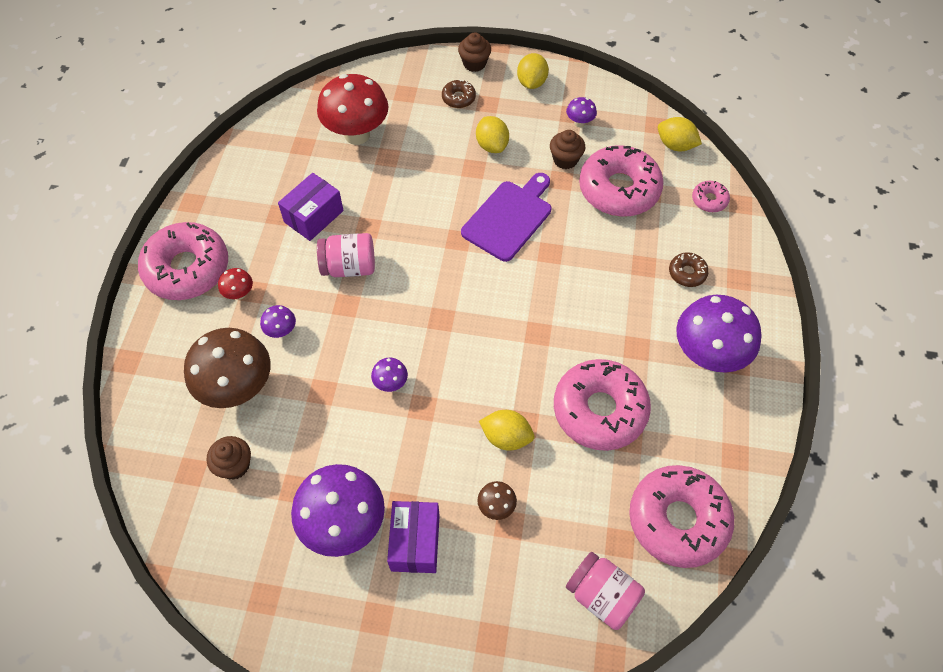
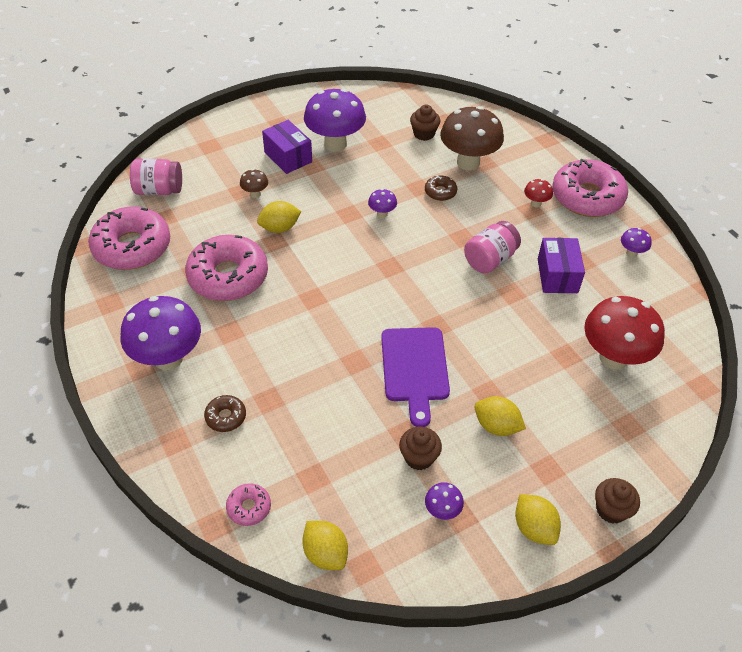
camera: 140 degrees right, 10 degrees down
purple mushroom [260,305,296,338] -> purple mushroom moved to [621,228,652,257]
brown donut [442,79,476,108] -> brown donut moved to [425,176,457,201]
pink donut [579,145,664,217] -> none
yellow lemon [658,117,702,151] -> yellow lemon turned 60 degrees clockwise [302,521,348,570]

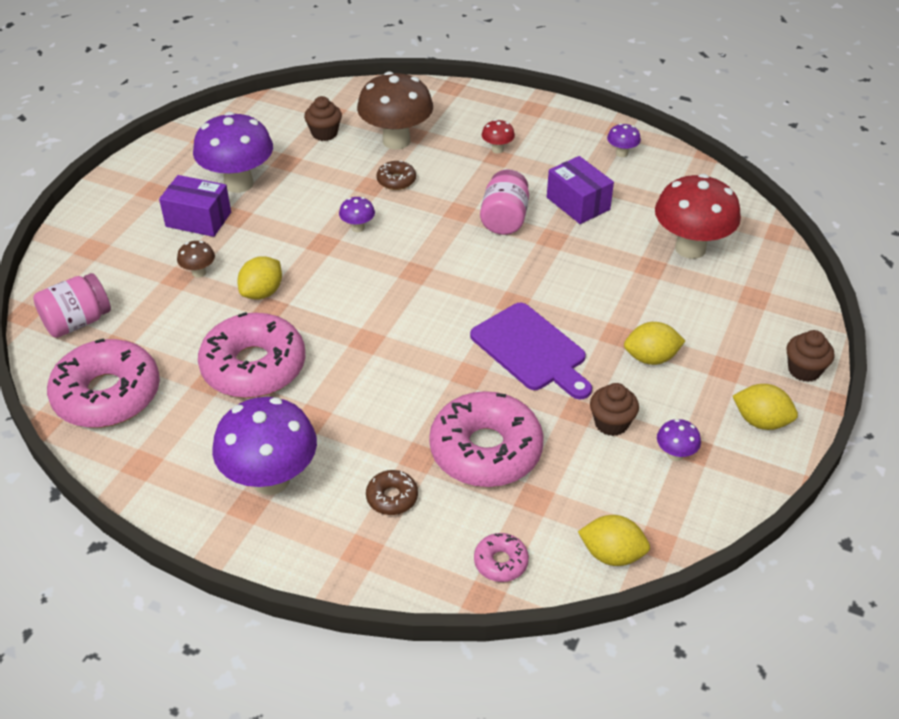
camera: 35 degrees left, 5 degrees down
pink donut [552,159,628,217] -> pink donut moved to [429,391,544,487]

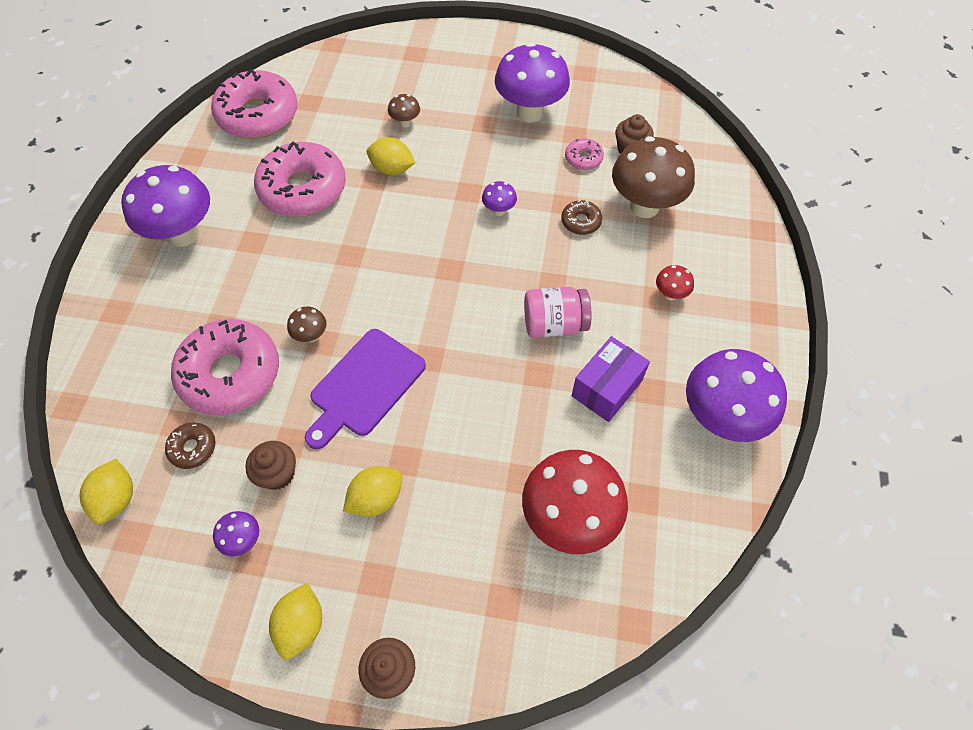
camera: 75 degrees right, 15 degrees up
pink jar [33,273,111,338] -> none
purple box [159,175,231,237] -> none
brown donut [366,470,418,515] -> brown donut moved to [165,422,216,469]
pink donut [474,533,529,582] -> pink donut moved to [565,138,604,170]
purple mushroom [607,123,641,157] -> purple mushroom [686,349,787,442], size x2.28
yellow lemon [624,322,685,365] -> yellow lemon turned 75 degrees clockwise [343,466,403,517]
none -> brown mushroom [287,307,327,342]

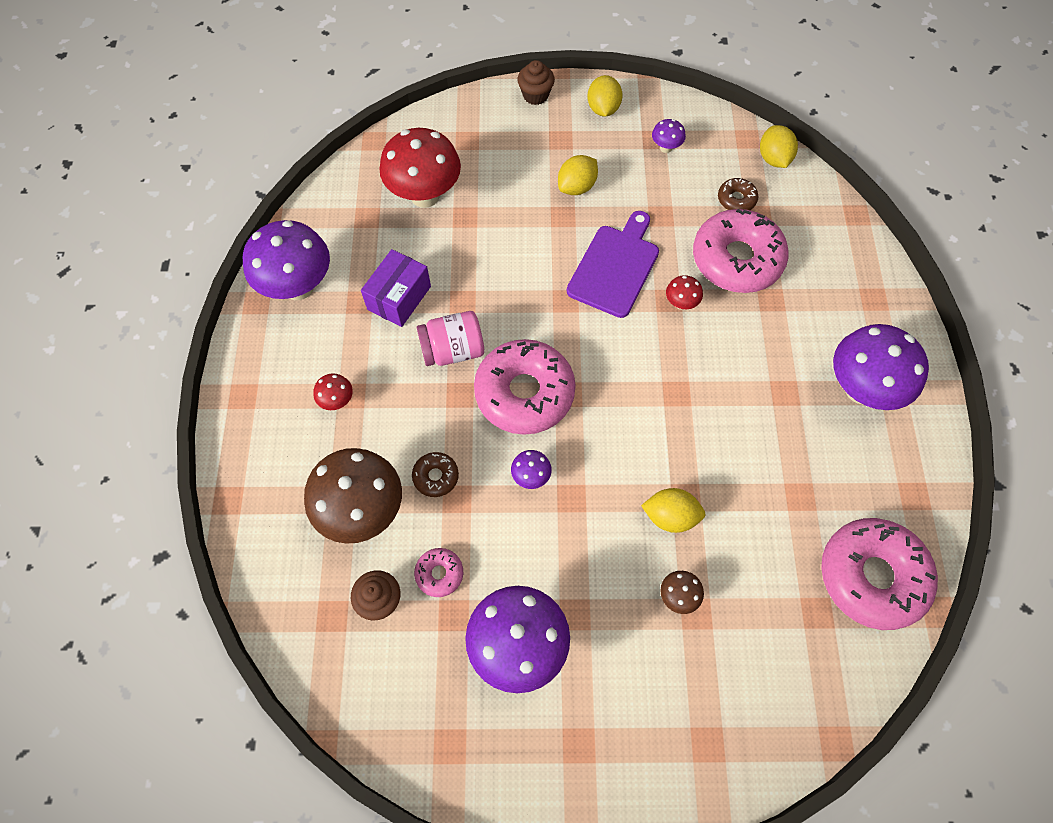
camera: 170 degrees right, 5 degrees up
brown cupcake [245,441,296,490] -> none
pink donut [254,142,346,217] -> pink donut moved to [474,339,576,435]
brown mushroom [287,307,327,342] -> red mushroom [666,275,703,310]

